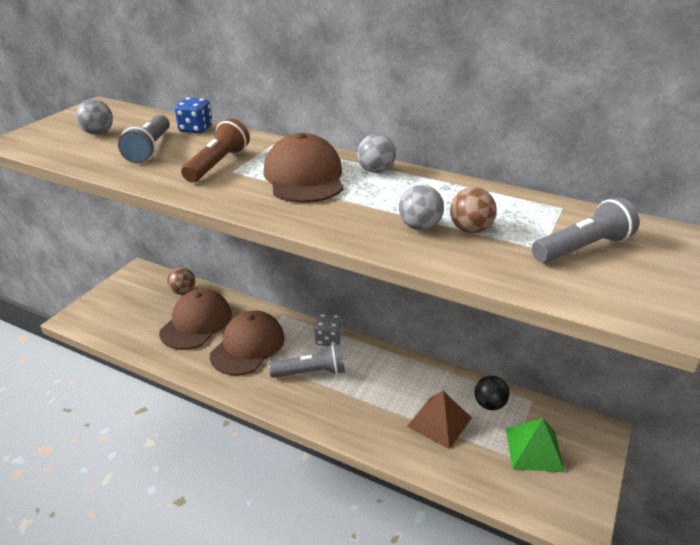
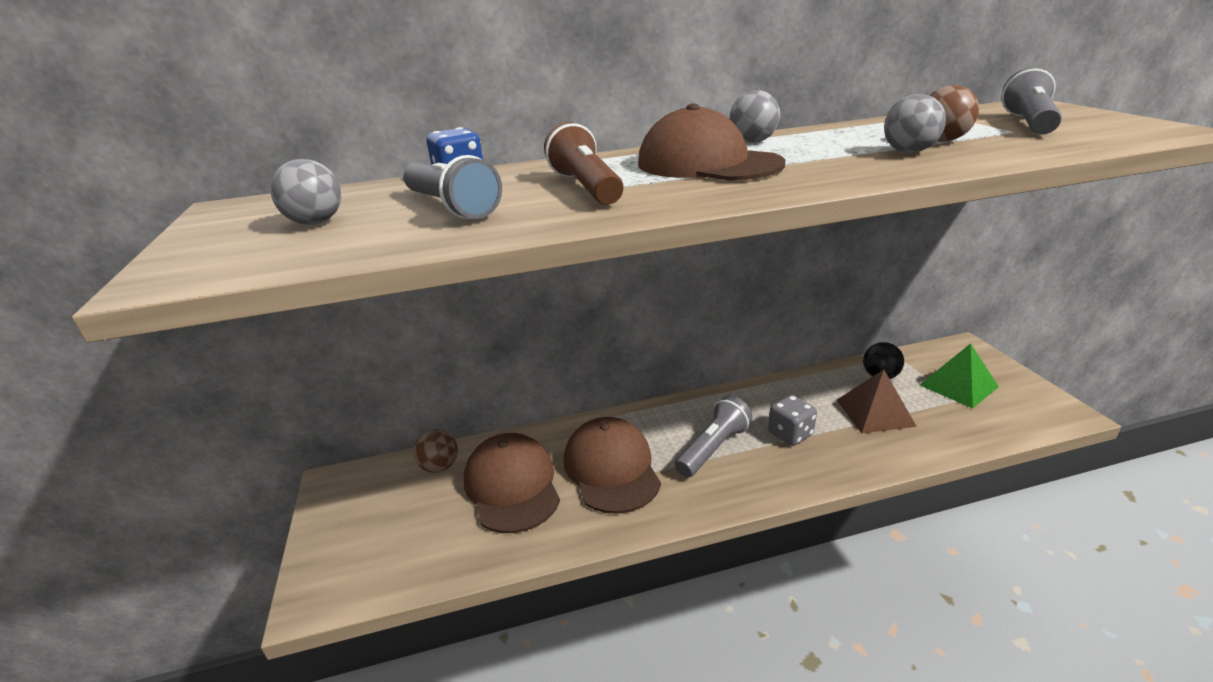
camera: 40 degrees left, 5 degrees down
grey dice [314,313,342,346] -> grey dice moved to [768,395,817,446]

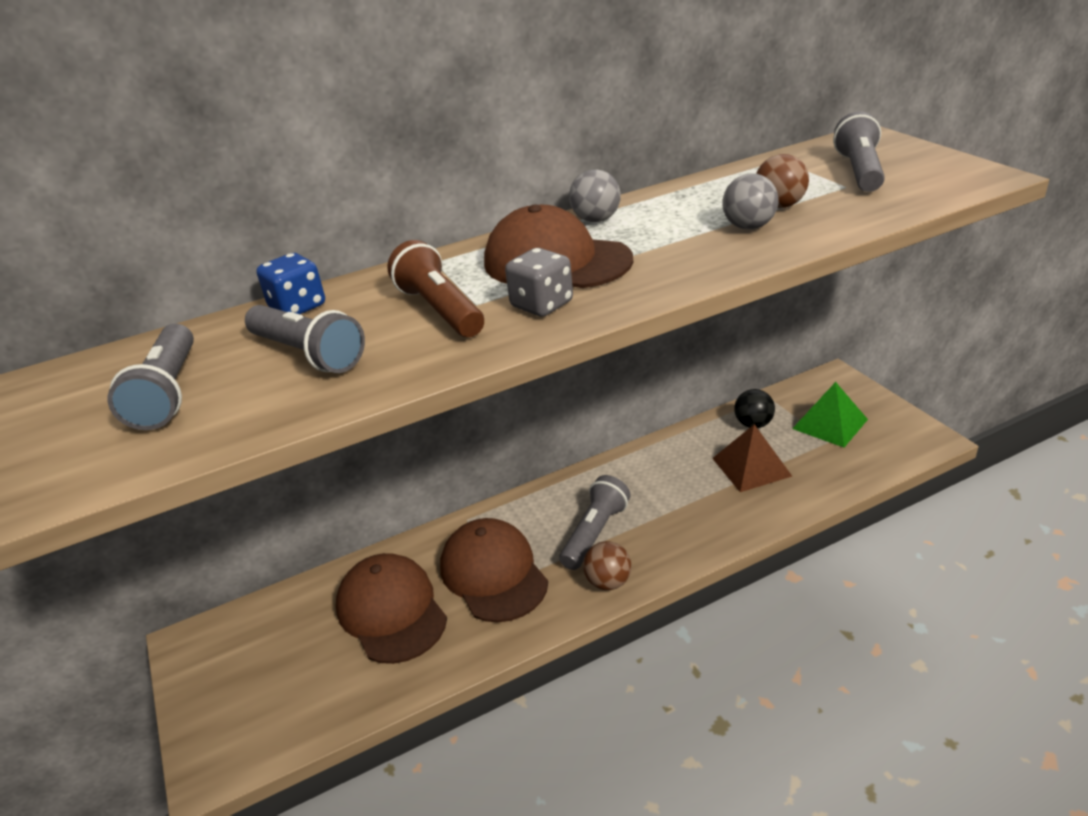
camera: 10 degrees left, 5 degrees up
grey ball [270,159,341,225] -> grey flashlight [108,324,194,430]
brown ball [413,429,458,473] -> brown ball moved to [583,541,632,590]
grey dice [768,395,817,446] -> grey dice moved to [505,248,573,317]

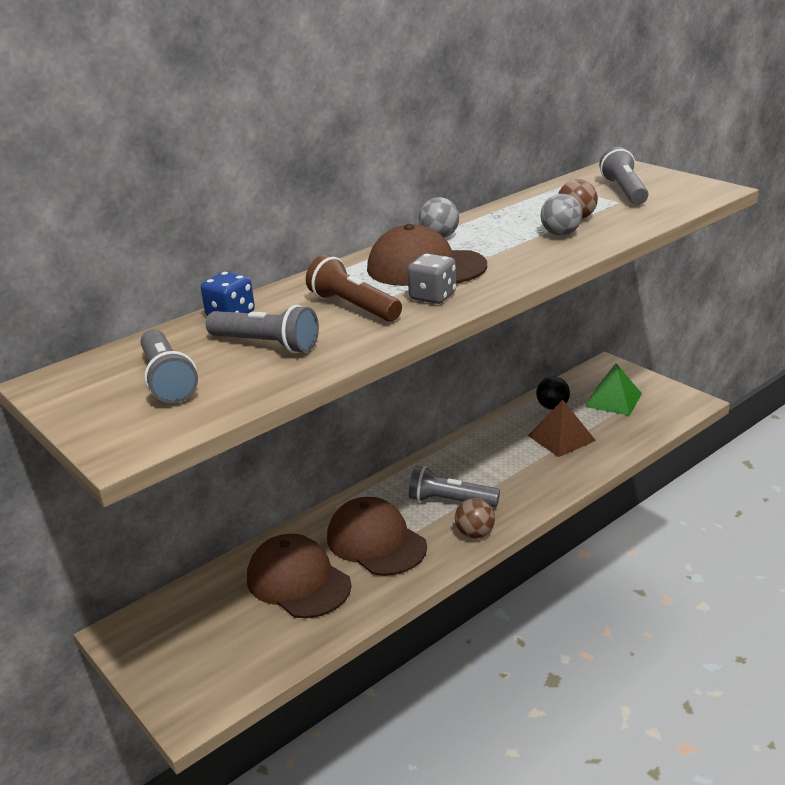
camera: 15 degrees left, 5 degrees down
grey flashlight [559,475,631,570] -> grey flashlight turned 90 degrees counterclockwise [409,466,500,507]

